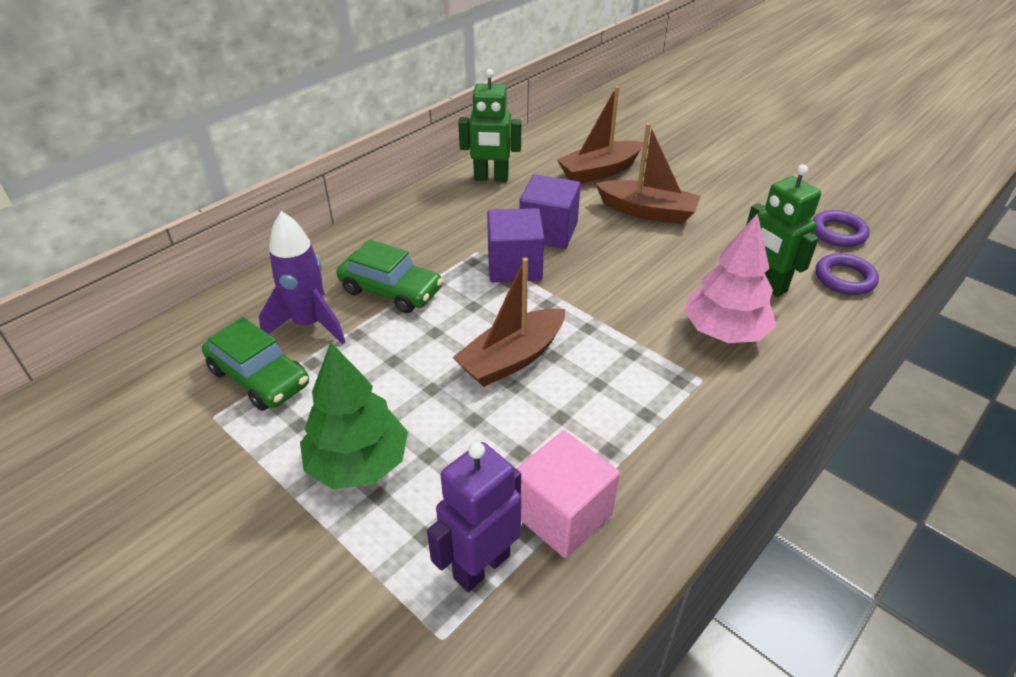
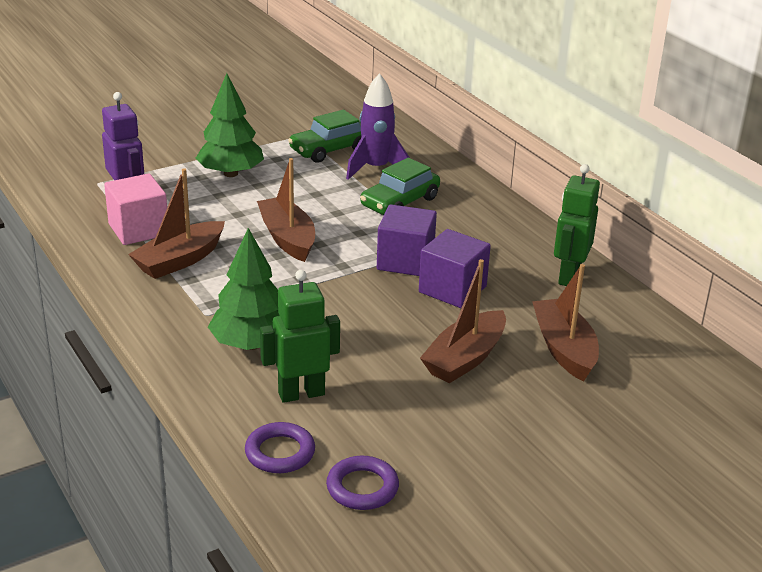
camera: 105 degrees right, 10 degrees down
pink tree [684,213,776,343] -> green tree [208,228,280,350]
none -> brown boat [128,168,225,279]

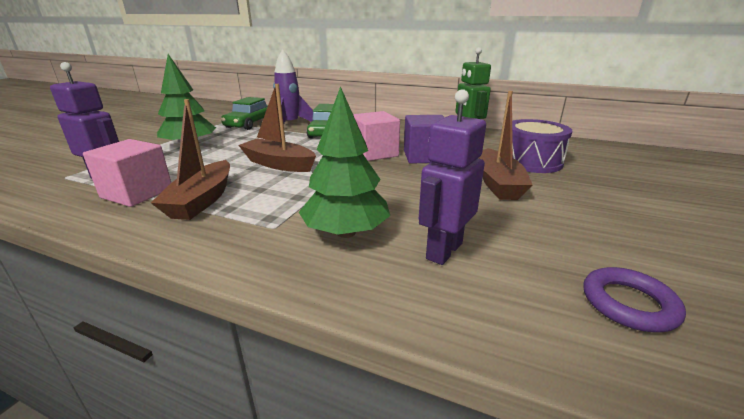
camera: 35 degrees left, 5 degrees down
purple ring [245,422,315,473] -> none
green robot [260,270,340,403] -> purple robot [419,89,486,265]
purple cube [377,204,437,276] -> pink cube [353,111,400,161]
brown boat [532,264,599,381] -> purple drum [512,119,572,173]

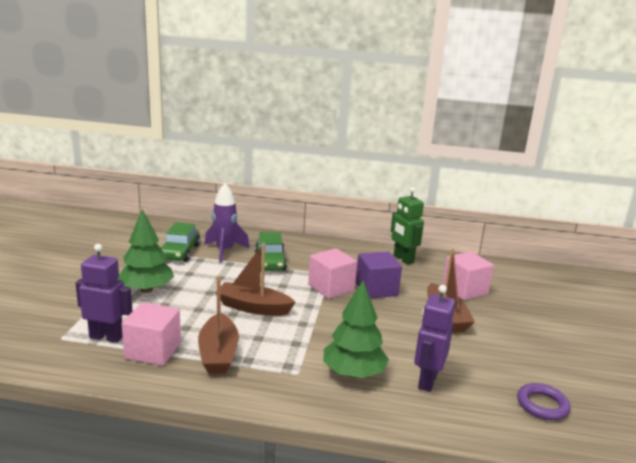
camera: 15 degrees left, 5 degrees down
purple drum [512,119,572,173] -> pink cube [442,252,494,300]

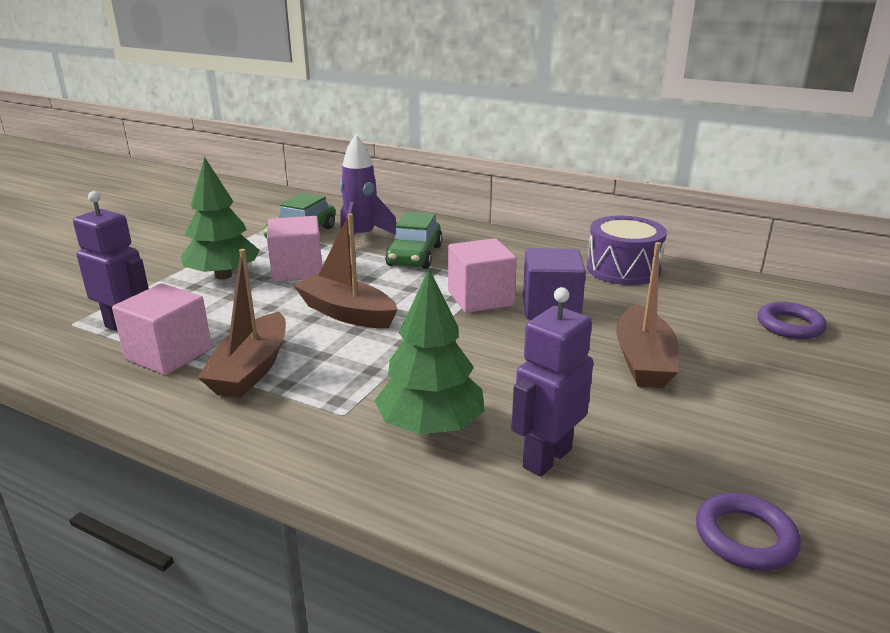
camera: 20 degrees right, 5 degrees up
green robot [391,187,424,265] -> purple drum [587,216,667,285]
pink cube [442,252,494,300] -> pink cube moved to [267,216,322,282]
none -> purple ring [758,302,827,339]

